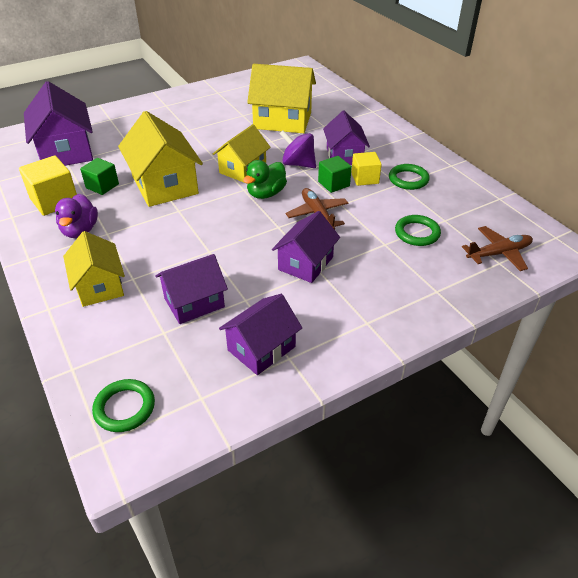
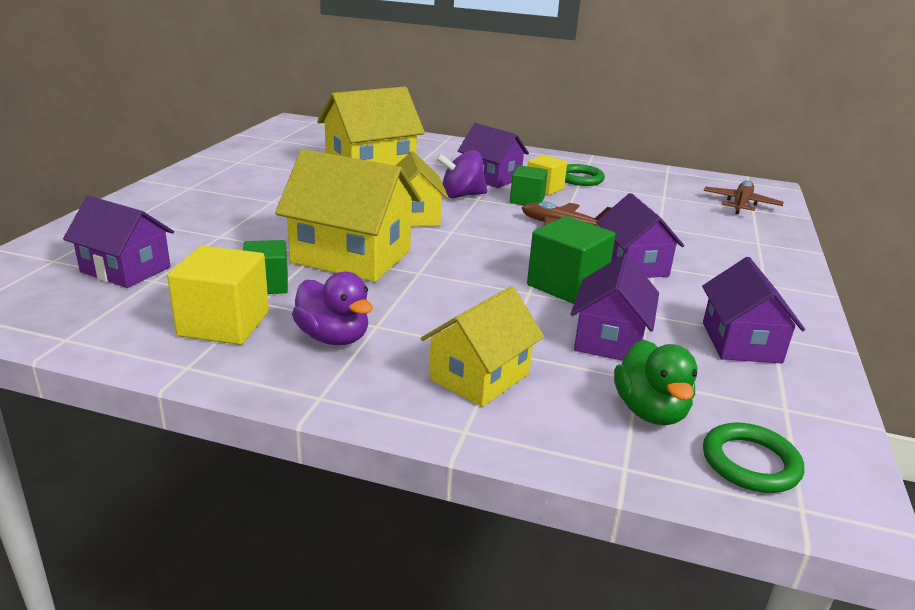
camera: 45 degrees left, 15 degrees down
purple house [24,81,93,166] -> purple house [63,196,174,288], size x0.65
yellow house [63,231,125,307] -> yellow house turned 75 degrees counterclockwise [421,286,544,407]
green duck [243,160,287,199] -> green duck moved to [614,340,698,425]
green ring [395,215,441,246] -> none
none -> green cube [527,216,616,304]

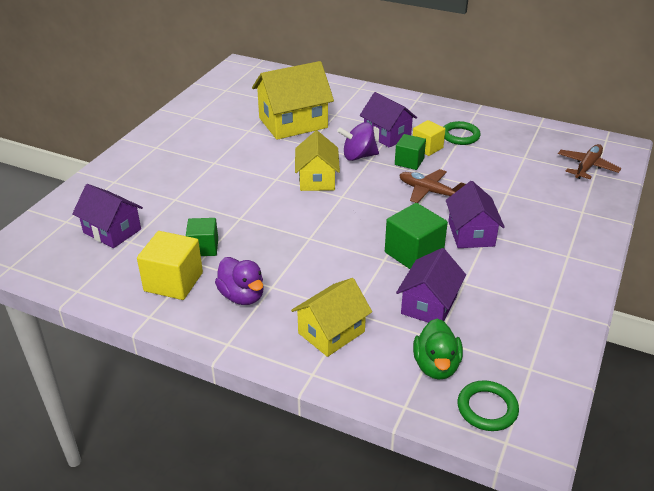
camera: 10 degrees right, 10 degrees up
yellow house [275,149,421,282] -> none
purple house [702,257,805,363] -> none

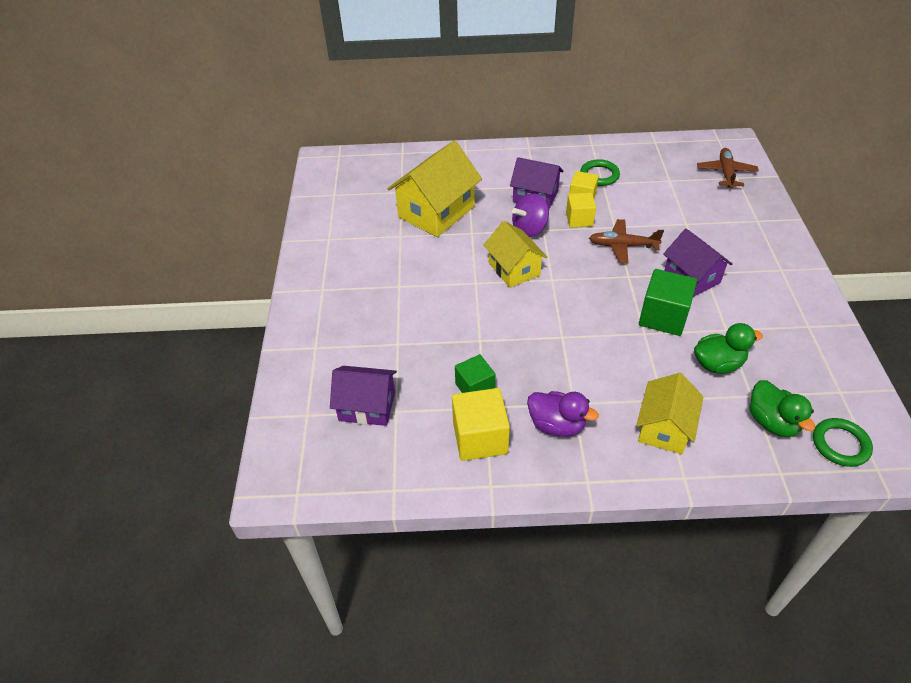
camera: 25 degrees left, 10 degrees up
green cube [395,134,426,170] -> yellow cube [566,193,596,227]
purple house [396,248,466,323] -> green duck [694,323,763,374]

